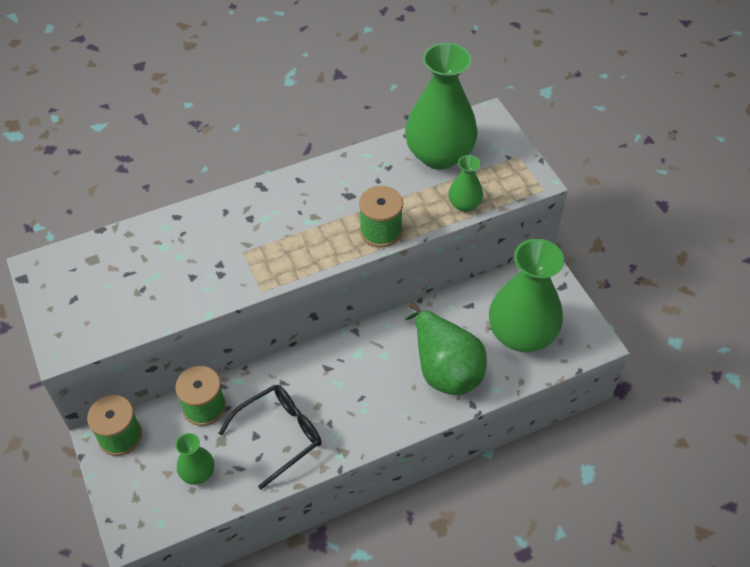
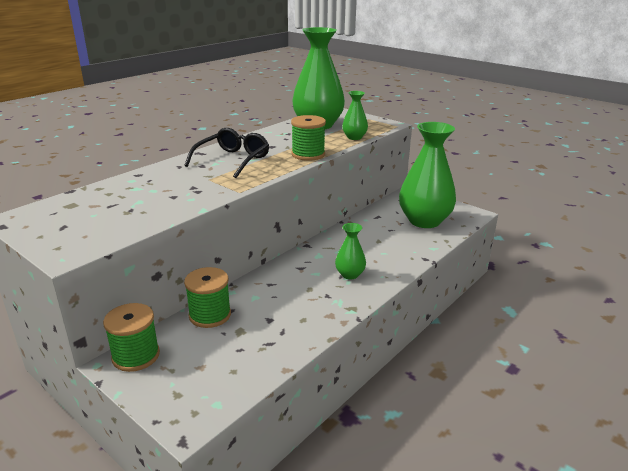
camera: 25 degrees left, 25 degrees down
green vase [176,433,214,485] -> green vase moved to [335,223,366,279]
black glasses [219,385,321,489] -> black glasses moved to [184,128,269,178]
green pear [405,302,487,395] -> none

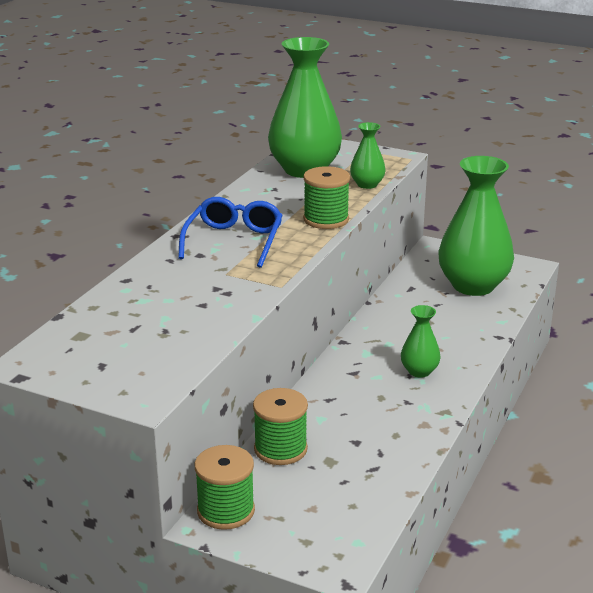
camera: 15 degrees left, 0 degrees up
black glasses [184,128,269,178] -> blue glasses [178,197,283,268]

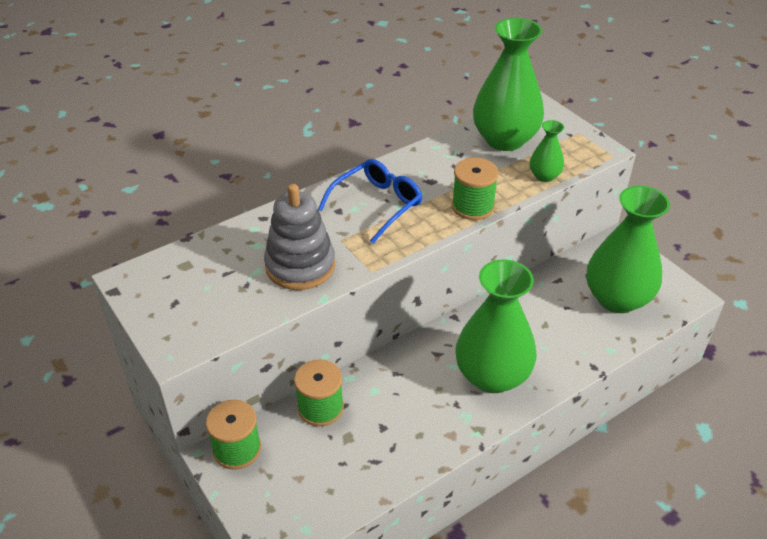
camera: 30 degrees right, 15 degrees up
green vase [401,305,441,378] -> green vase [455,259,536,393], size x2.14
none -> grey stacking toy [264,184,335,290]

